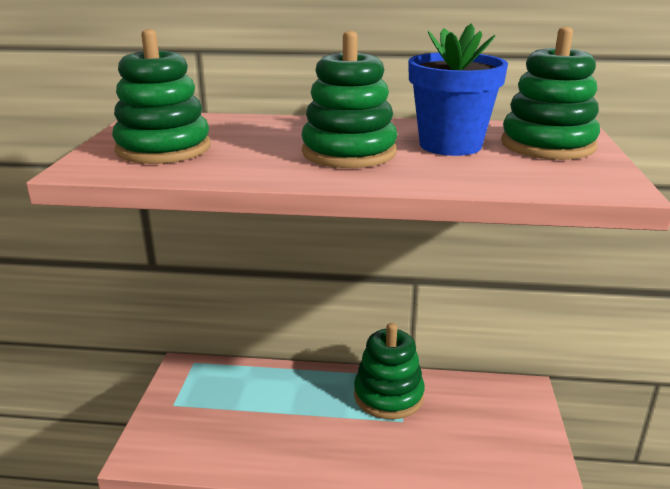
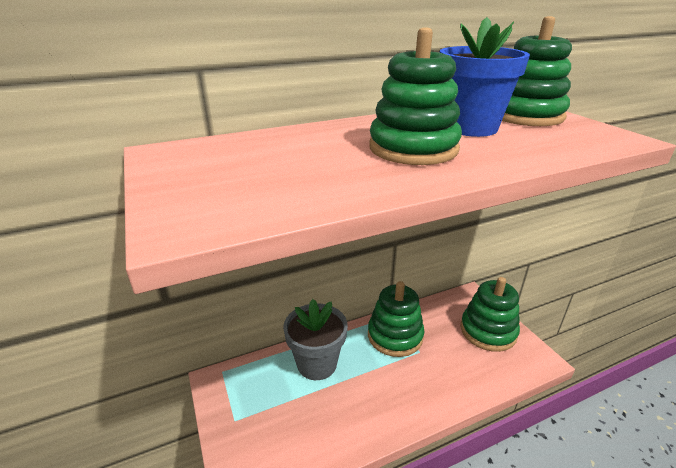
camera: 30 degrees left, 5 degrees up
green stacking toy [112,29,211,164] -> green stacking toy moved to [461,277,520,352]
none -> grey flower pot [283,299,348,380]

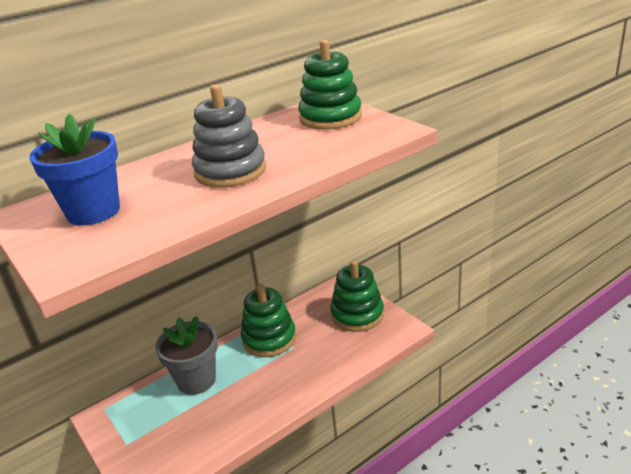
camera: 10 degrees left, 0 degrees up
green stacking toy [369,27,462,165] -> grey stacking toy [192,84,266,188]
blue flower pot [440,17,530,137] -> blue flower pot moved to [29,114,120,225]

